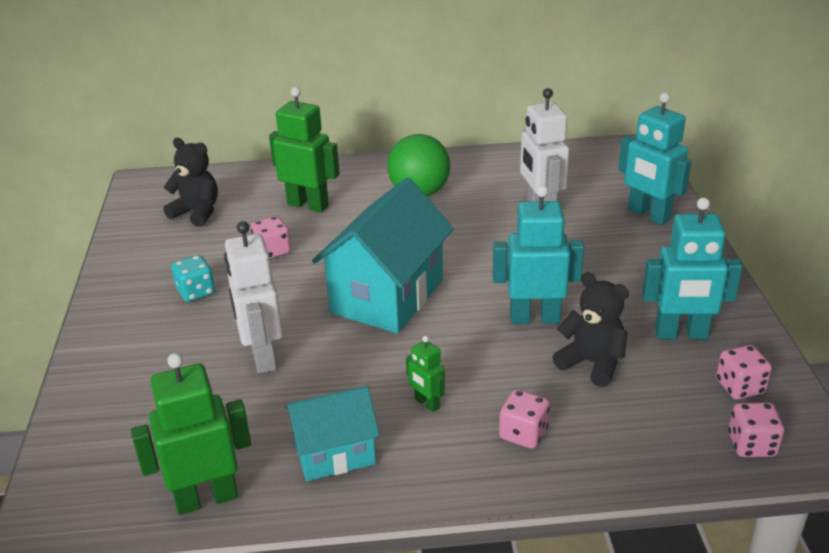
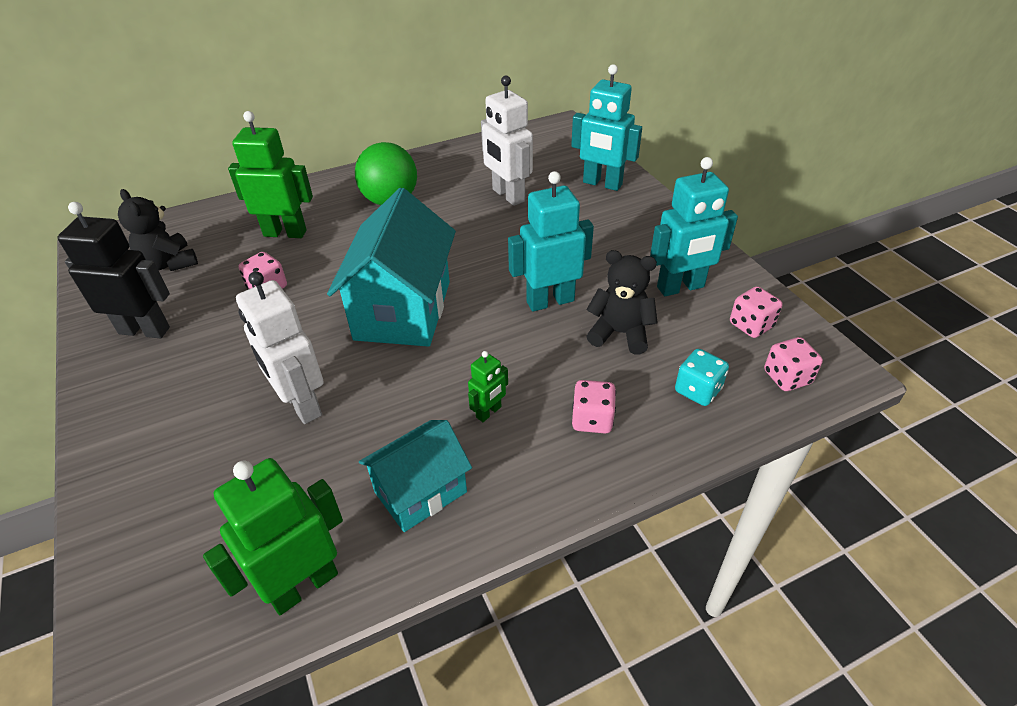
camera: 20 degrees left, 10 degrees up
black teddy bear [163,138,218,227] -> black teddy bear turned 135 degrees counterclockwise [118,189,198,271]
turquoise dice [171,255,215,302] -> turquoise dice moved to [675,349,729,406]
green robot [406,336,445,412] -> green robot turned 75 degrees counterclockwise [468,351,508,422]
none -> black robot [58,202,170,338]

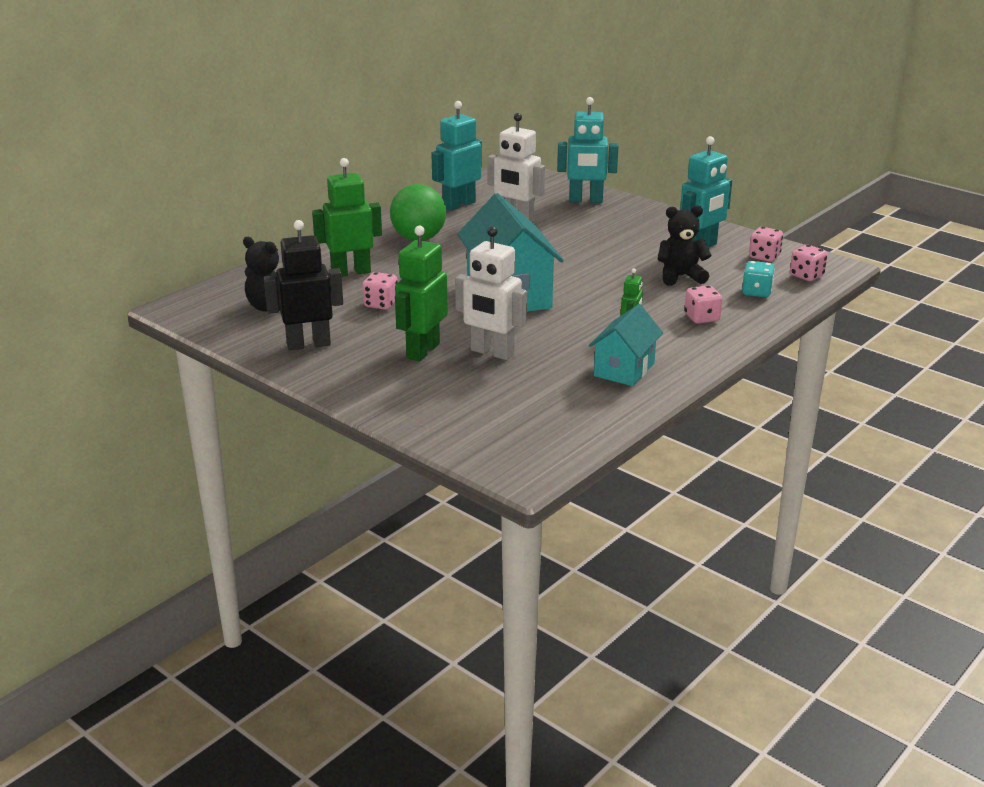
camera: 25 degrees left, 15 degrees down
green robot [203,458,343,615] -> green robot moved to [395,226,448,362]
turquoise robot [508,171,594,312] -> turquoise robot moved to [431,101,482,211]

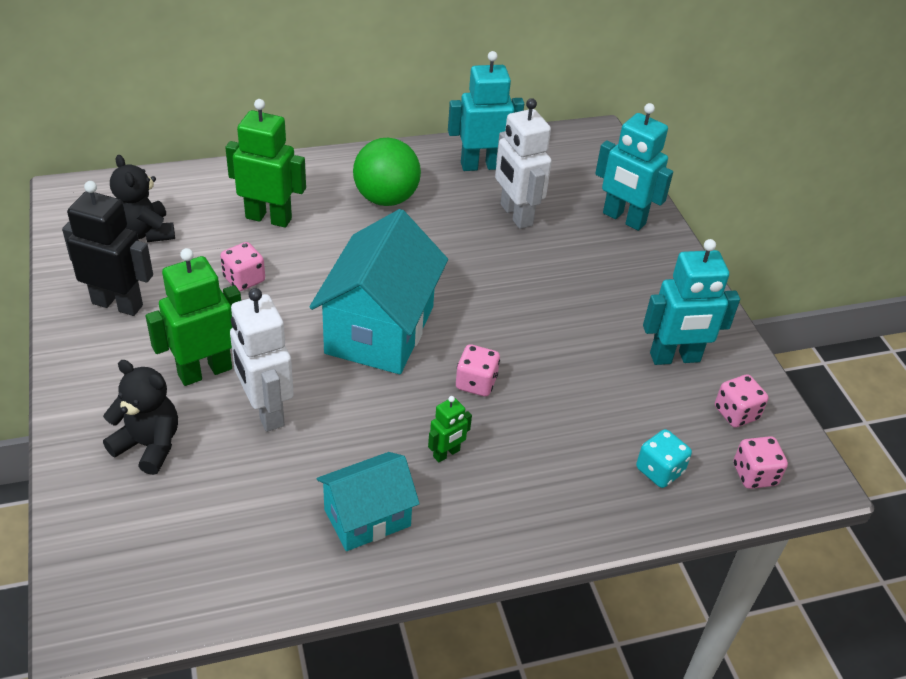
camera: 30 degrees right, 15 degrees up
black teddy bear [658,205,712,286] -> black teddy bear moved to [103,360,178,475]
pink dice [685,285,722,324] -> pink dice moved to [456,344,500,397]

